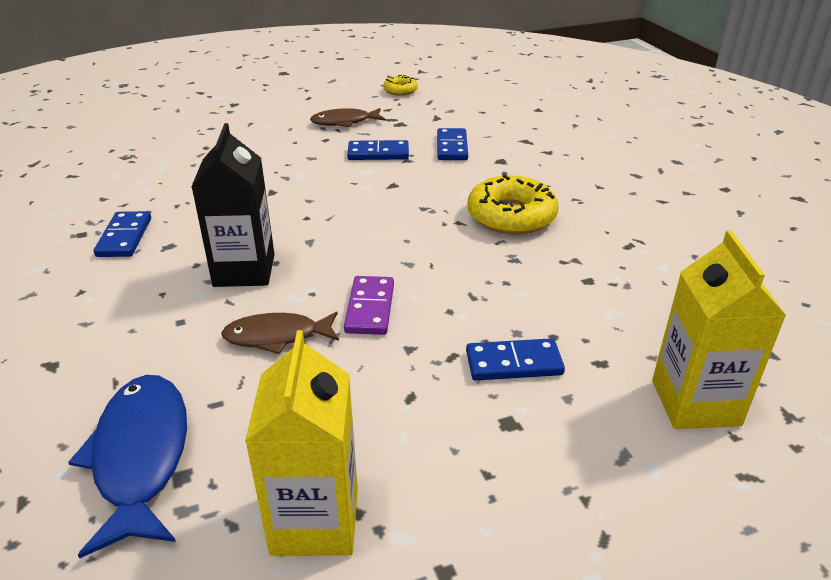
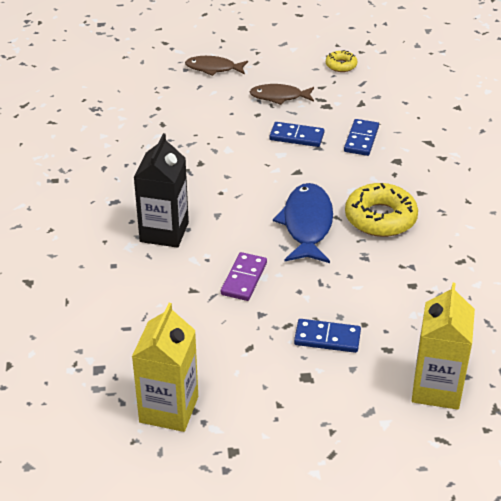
camera: 15 degrees right, 5 degrees up
blue fish [68,375,187,559] -> blue fish moved to [273,183,333,263]
blue domino [94,211,151,257] -> none
brown fish [221,312,339,354] -> brown fish moved to [185,56,248,76]

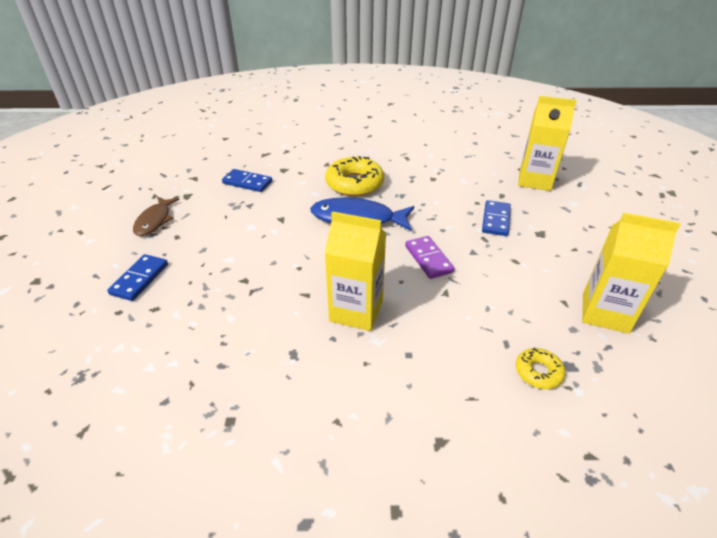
camera: 85 degrees left, 0 degrees up
black carton [134,133,189,248] -> yellow carton [325,211,386,331]
brown fish [185,56,248,76] -> none
purple domino [221,252,267,301] -> purple domino turned 45 degrees clockwise [405,236,455,279]
blue domino [269,122,324,147] -> blue domino moved to [107,254,168,301]
yellow donut [326,50,358,72] -> yellow donut moved to [516,347,565,389]

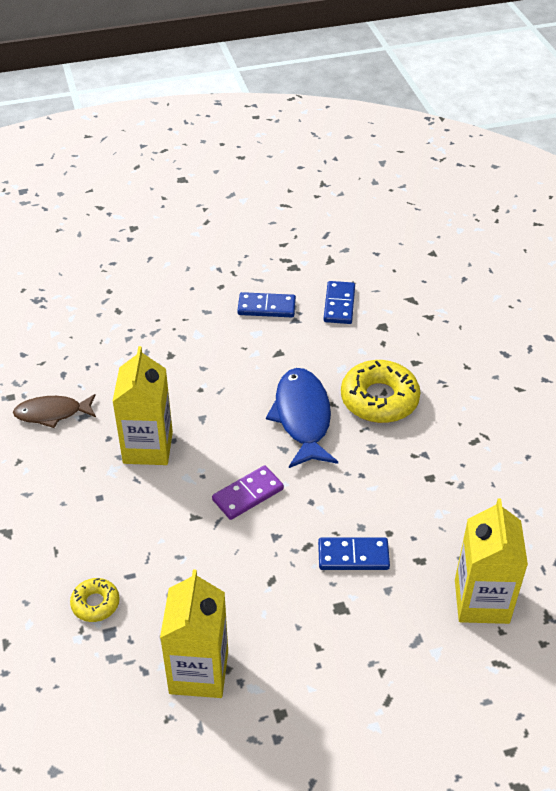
camera: 75 degrees right, 5 degrees up
blue domino [107,254,168,301] -> blue domino moved to [237,292,296,317]
brown fish [133,197,180,236] -> brown fish moved to [13,394,96,428]

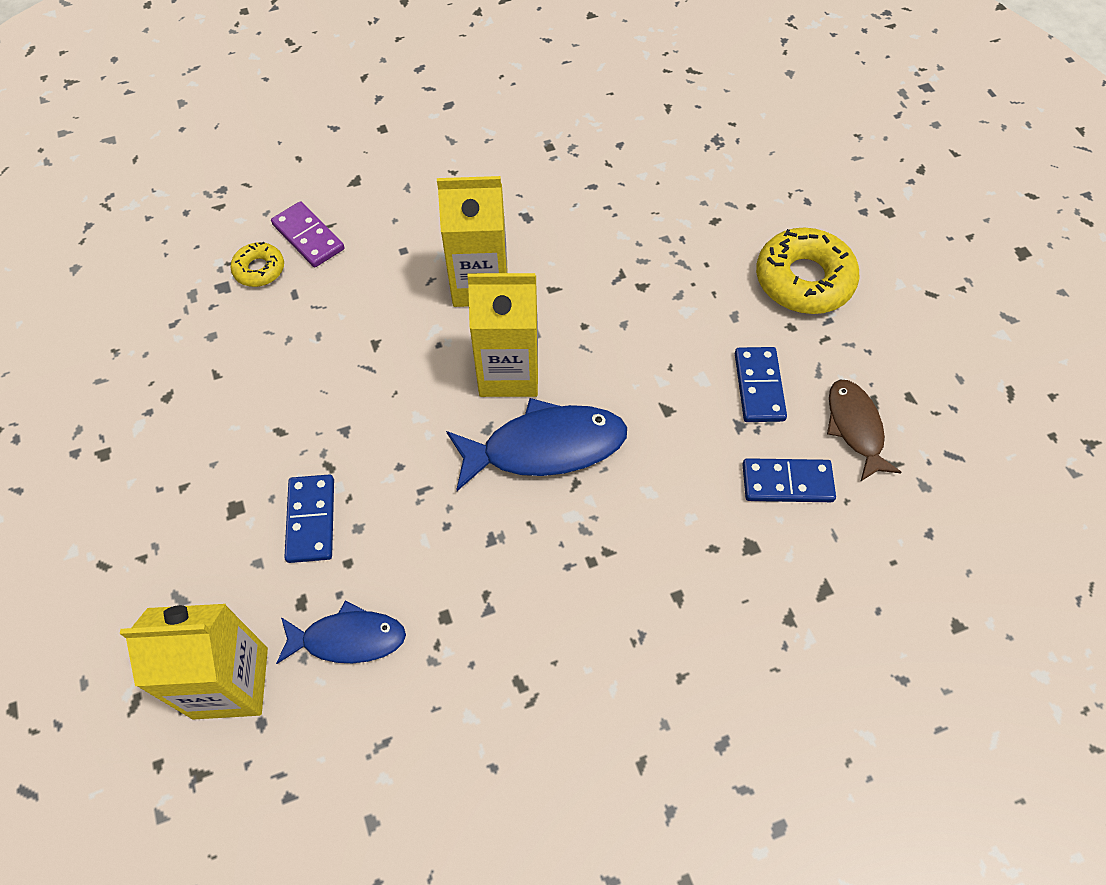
camera: 85 degrees right, 15 degrees up
brown fish [13,394,96,428] -> brown fish moved to [827,380,902,482]
yellow carton [160,569,228,698] -> yellow carton moved to [467,273,538,397]
purple domino [212,465,284,520] -> purple domino moved to [271,201,344,267]
yellow donut [341,360,420,423] -> yellow donut moved to [756,228,860,314]
none -> blue fish [276,601,406,664]

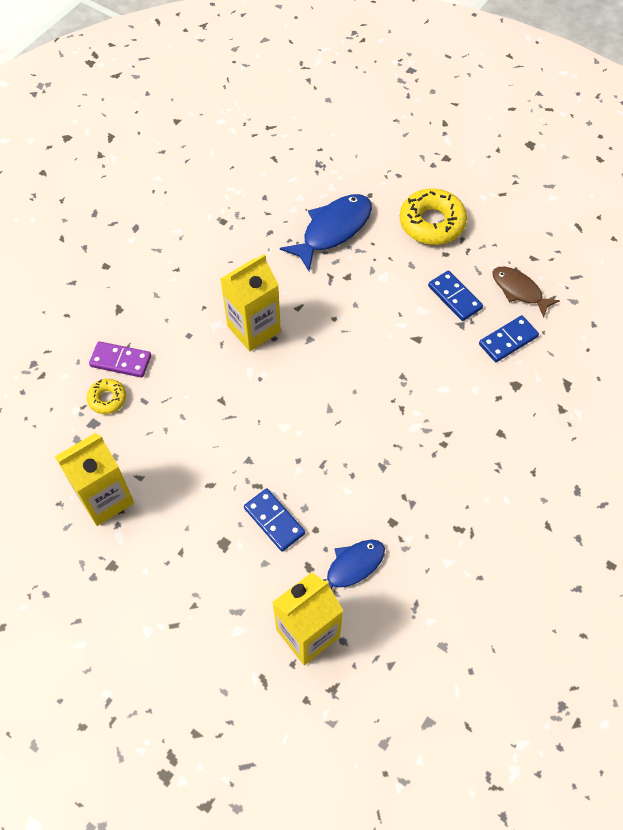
camera: 35 degrees left, 0 degrees up
blue fish [446,398,627,491] -> blue fish moved to [280,194,372,271]
yellow carton [467,273,538,397] -> yellow carton moved to [55,433,134,526]

